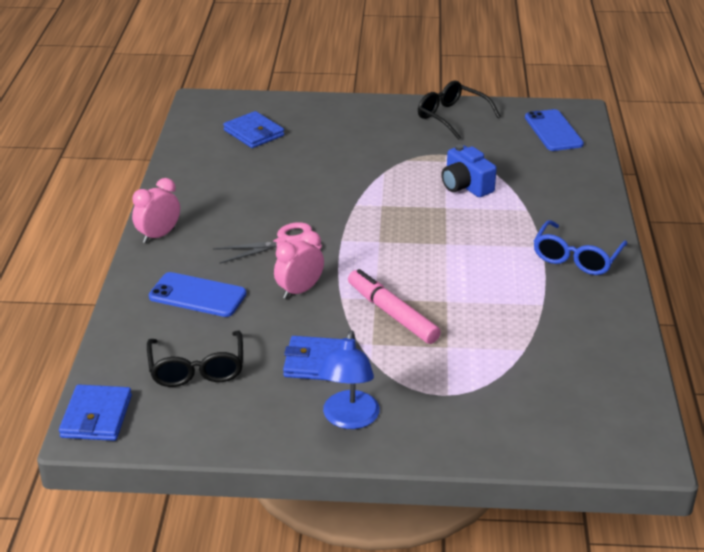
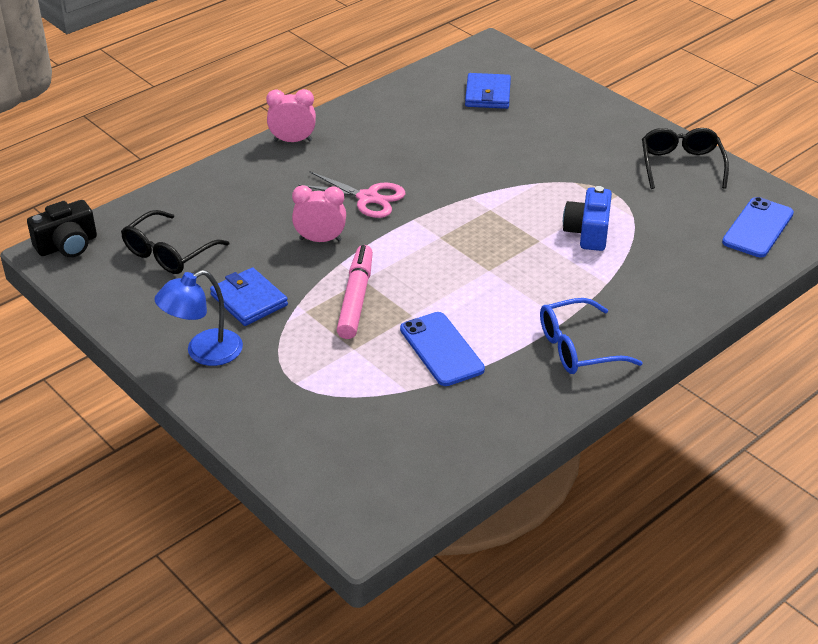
camera: 45 degrees right, 5 degrees up
blue wallet [59,384,132,441] -> black camera [27,200,97,257]
blue phone [149,272,246,317] -> blue phone moved to [400,312,485,386]

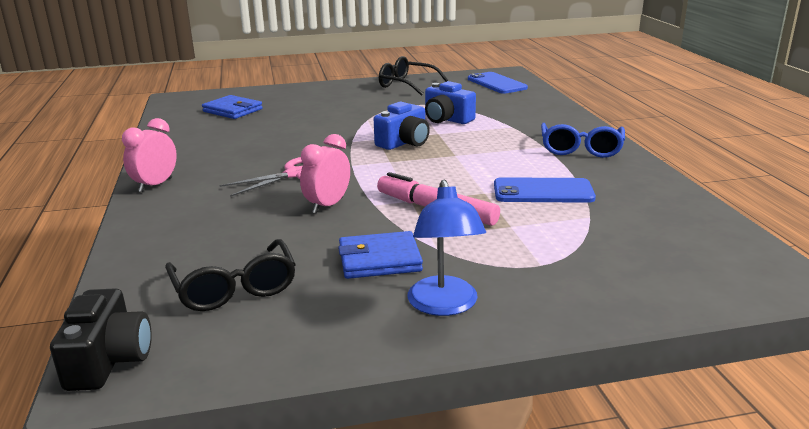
camera: 60 degrees left, 15 degrees down
none -> blue camera [374,102,430,150]

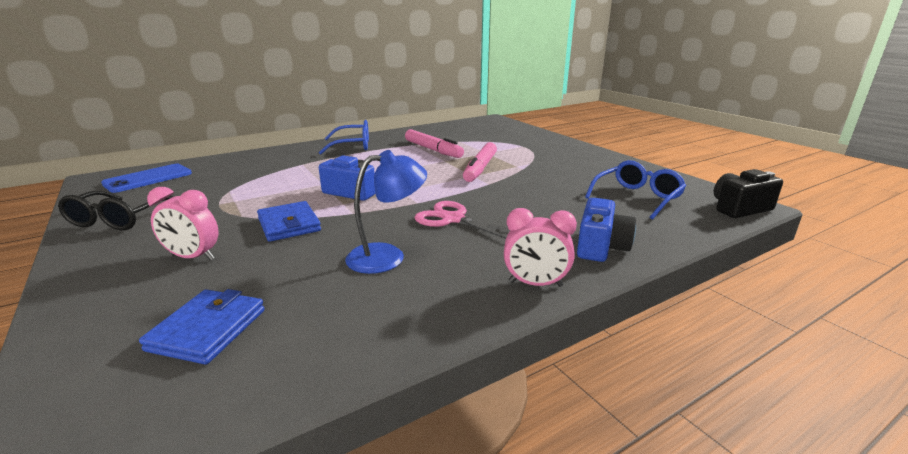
camera: 110 degrees left, 0 degrees up
black glasses [165,239,296,311] -> blue glasses [585,160,686,219]
pink clock [300,134,350,213] -> pink clock moved to [147,187,219,260]
blue wallet [338,231,423,279] -> blue wallet moved to [257,201,321,242]
blue lamp [407,180,486,316] -> blue lamp moved to [345,150,427,274]
blue camera [425,81,476,124] -> blue camera moved to [577,198,636,262]
blue phone [494,177,596,203] -> pink marker [405,129,464,158]

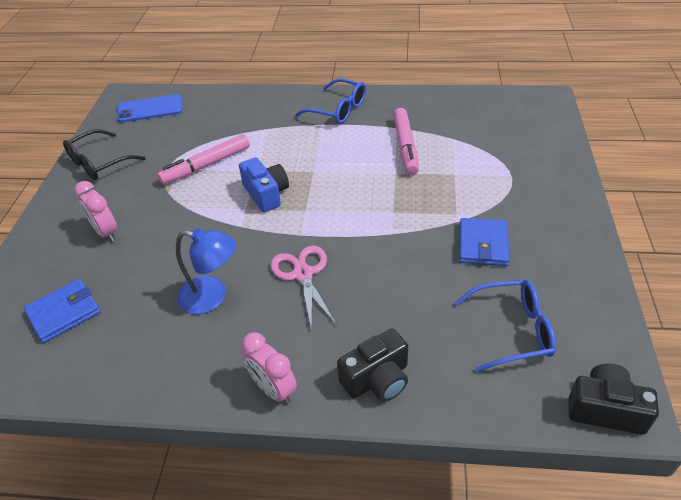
camera: 40 degrees right, 20 degrees up
blue wallet [257,201,321,242] -> blue wallet moved to [459,218,510,266]
pink marker [463,142,497,182] -> pink marker moved to [157,134,250,184]
blue camera [577,198,636,262] -> black camera [337,329,408,402]

